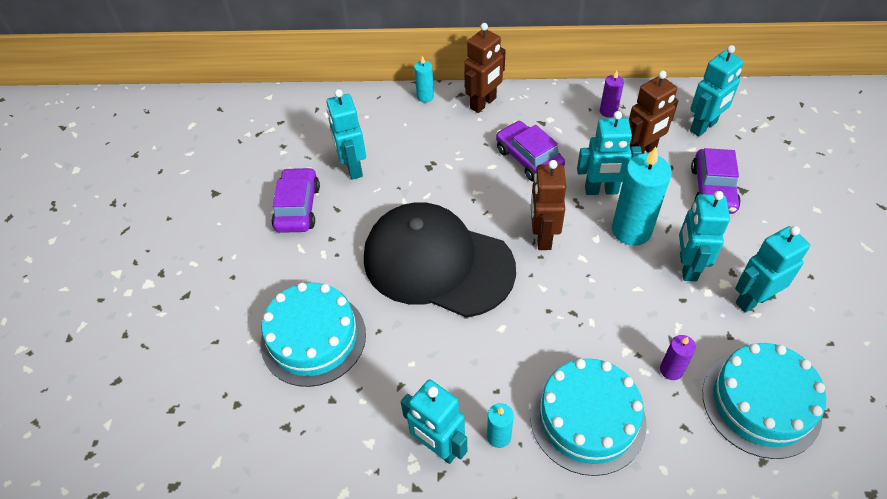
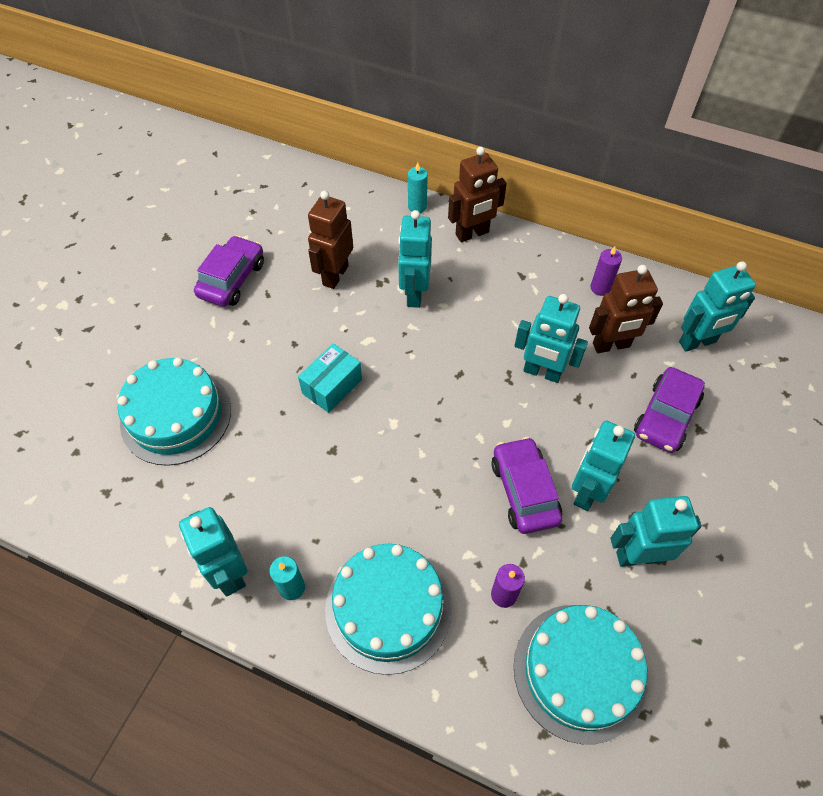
camera: 20 degrees right, 5 degrees up
turquoise robot [326,89,366,180] -> turquoise robot moved to [398,210,432,308]
black cap [364,202,516,317] -> turquoise box [298,343,362,413]
purple car [496,121,565,181] -> purple car moved to [492,437,562,534]
brown robot [531,160,566,250] -> brown robot moved to [308,191,353,289]
turquoise candle [612,147,672,246] -> none

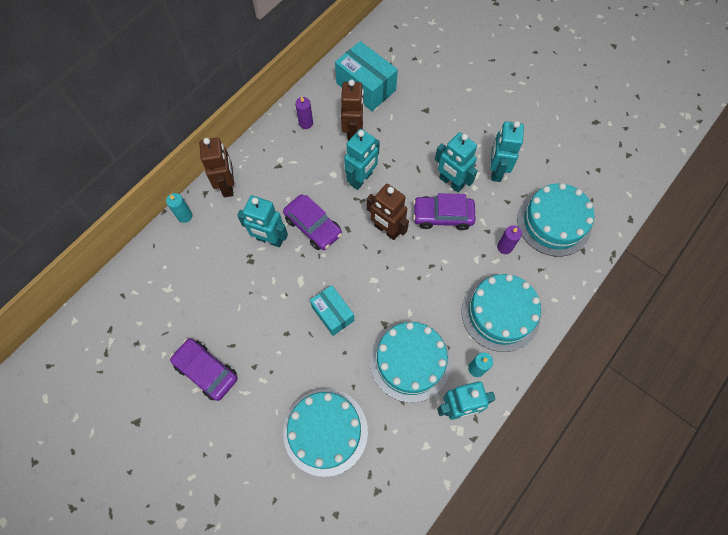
camera: 75 degrees left, 10 degrees up
brown robot [308,191,353,289] -> brown robot moved to [366,184,409,240]
purple car [634,367,705,453] -> purple car moved to [283,194,342,250]
turquoise robot [679,261,756,352] -> turquoise box [335,41,398,111]
none -> turquoise cake [370,322,451,403]

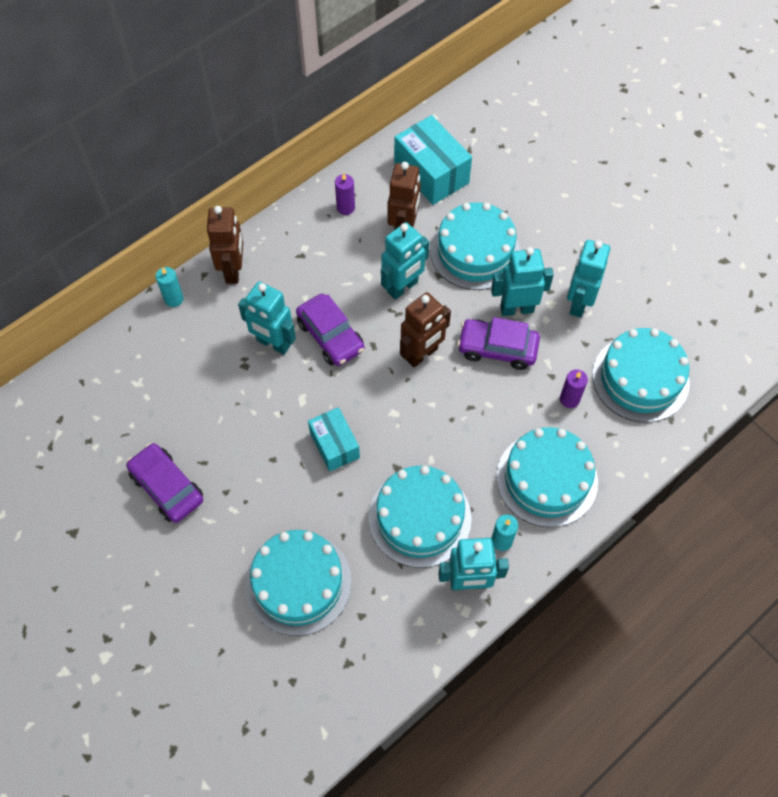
camera: 10 degrees right, 5 degrees down
brown robot [366,184,409,240] -> brown robot turned 90 degrees counterclockwise [400,292,451,367]
turquoise robot [435,132,478,192] -> turquoise robot turned 120 degrees clockwise [491,247,554,316]
none -> turquoise cake [430,202,520,290]

